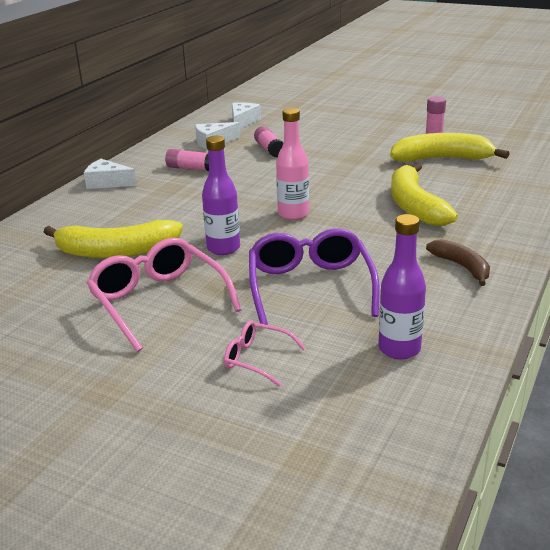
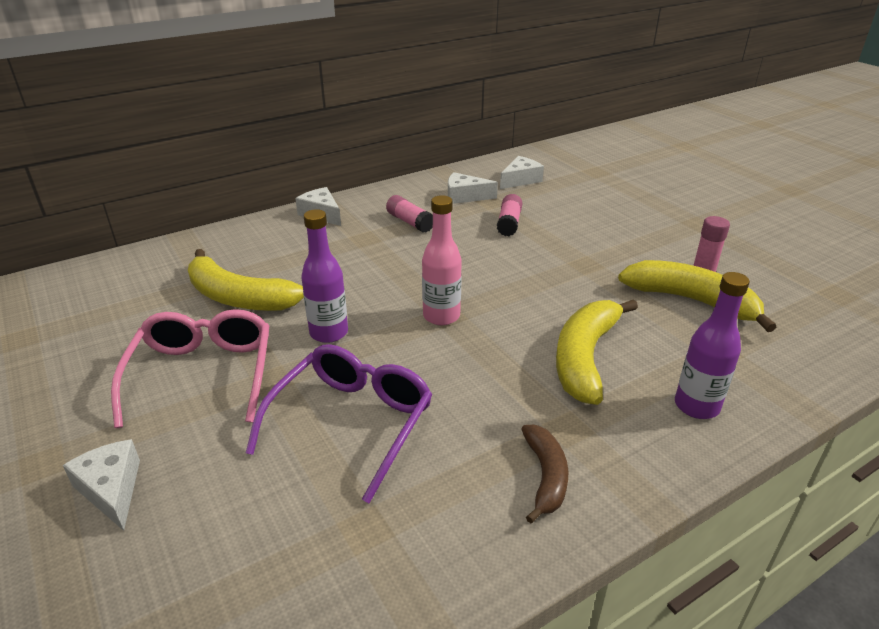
camera: 30 degrees right, 5 degrees up
pink glasses [224,320,306,386] -> none
purple bottle [378,214,426,360] -> purple bottle moved to [675,272,750,419]
none -> white cheese [63,439,140,531]

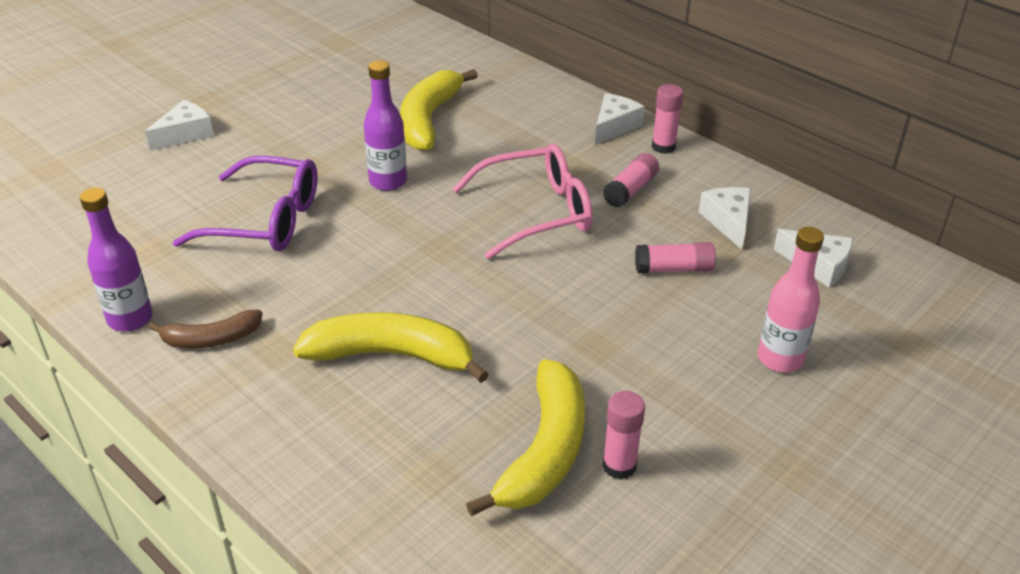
camera: 75 degrees right, 5 degrees up
pink glasses [111,309,270,428] -> pink glasses moved to [453,144,593,259]
pink bottle [422,195,462,325] -> pink bottle moved to [758,227,824,373]
purple bottle [675,272,750,419] -> purple bottle moved to [80,188,153,332]
none -> pink glue stick [652,84,683,154]

